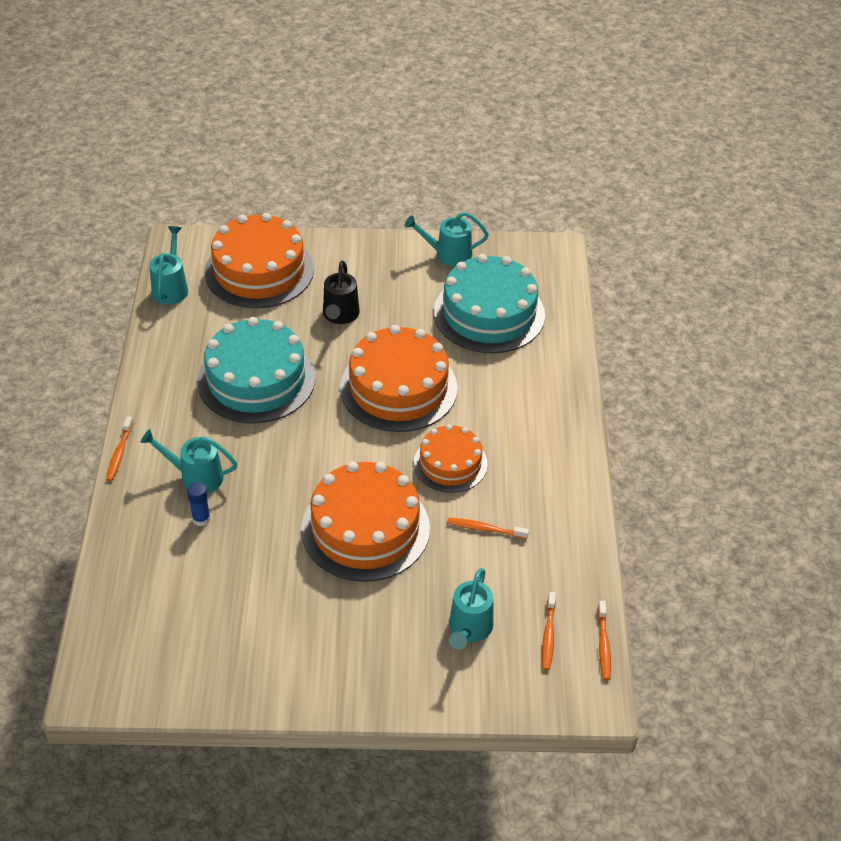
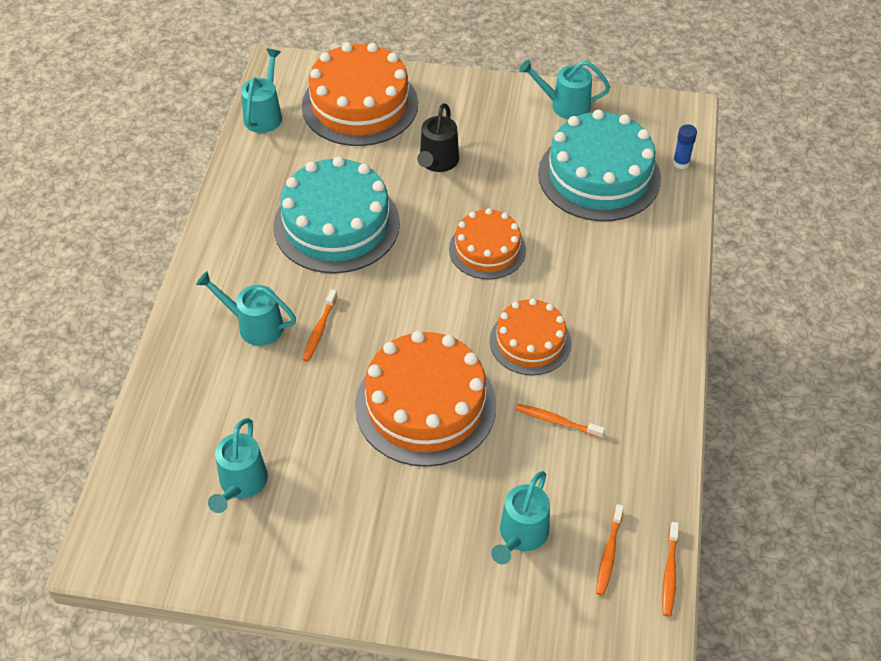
camera: 10 degrees right, 5 degrees up
orange toothbrush [106,416,133,481] -> orange toothbrush moved to [302,289,337,362]
blue glue stick [187,482,210,526] -> blue glue stick moved to [673,124,697,169]
orange cake [340,325,458,432] -> orange cake [449,208,526,279], size x0.60
none -> turquoise watering can [208,418,268,513]

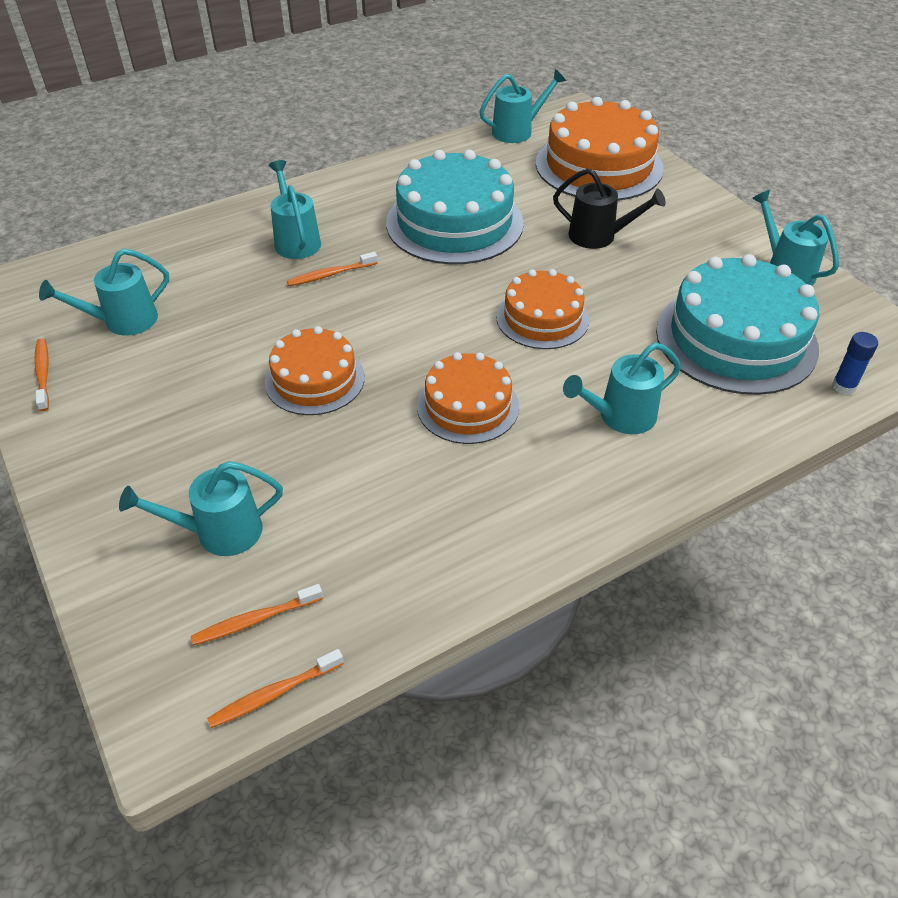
camera: 50 degrees right, 5 degrees down
orange cake [355,331,496,467] -> orange cake [265,326,365,415], size x0.60
black watering can [417,103,459,172] -> black watering can turned 135 degrees counterclockwise [553,168,666,249]
orange toothbrush [516,404,605,438] -> orange toothbrush moved to [34,339,49,412]
none -> turquoise watering can [563,343,681,434]

